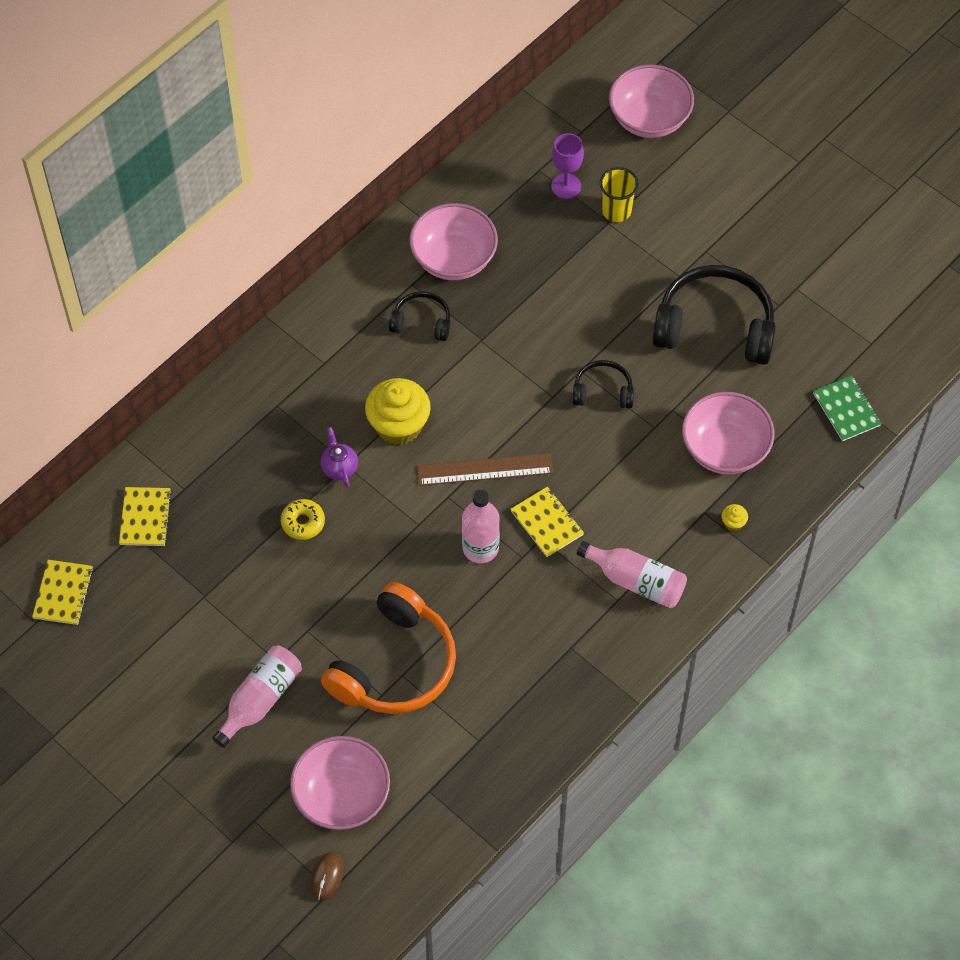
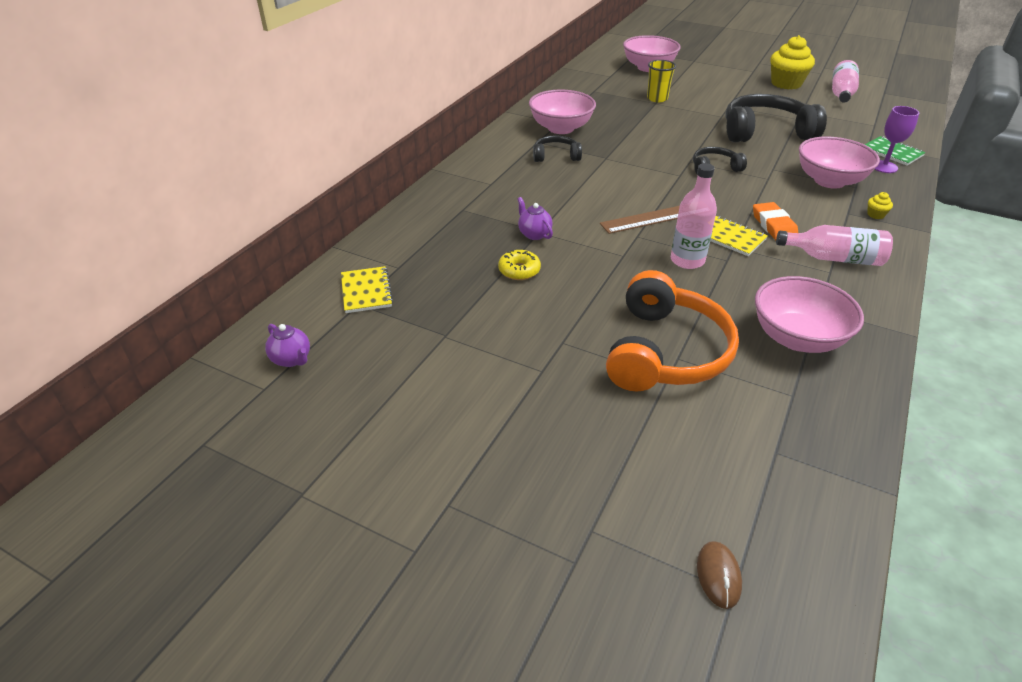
camera: 15 degrees left, 20 degrees down
yellow notebook [32,560,93,625] -> purple teapot [265,324,310,367]
pink bottle [212,646,302,748] -> pink bottle moved to [832,60,859,103]
pink bowl [290,736,390,830] -> pink bowl moved to [755,276,864,353]
yellow cupcake [365,378,431,445] -> yellow cupcake moved to [770,35,815,90]
purple goblet [551,133,584,199] -> purple goblet moved to [874,106,919,173]
none -> orange eraser [753,202,798,240]

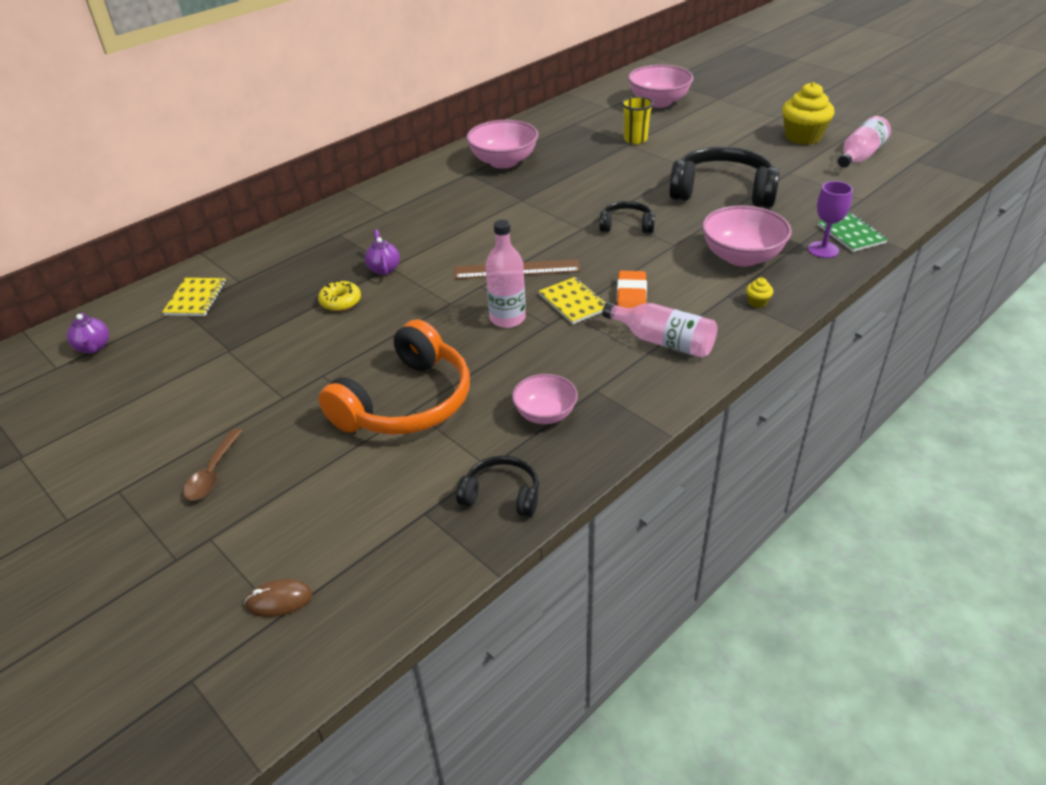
camera: 20 degrees right, 0 degrees up
black headphones [533,136,582,162] -> black headphones moved to [456,456,539,517]
brown mouse [697,541,742,609] -> brown mouse turned 60 degrees clockwise [244,579,313,617]
pink bowl [755,276,864,353] -> pink bowl [512,374,578,424], size x0.61
none -> brown spoon [183,428,242,501]

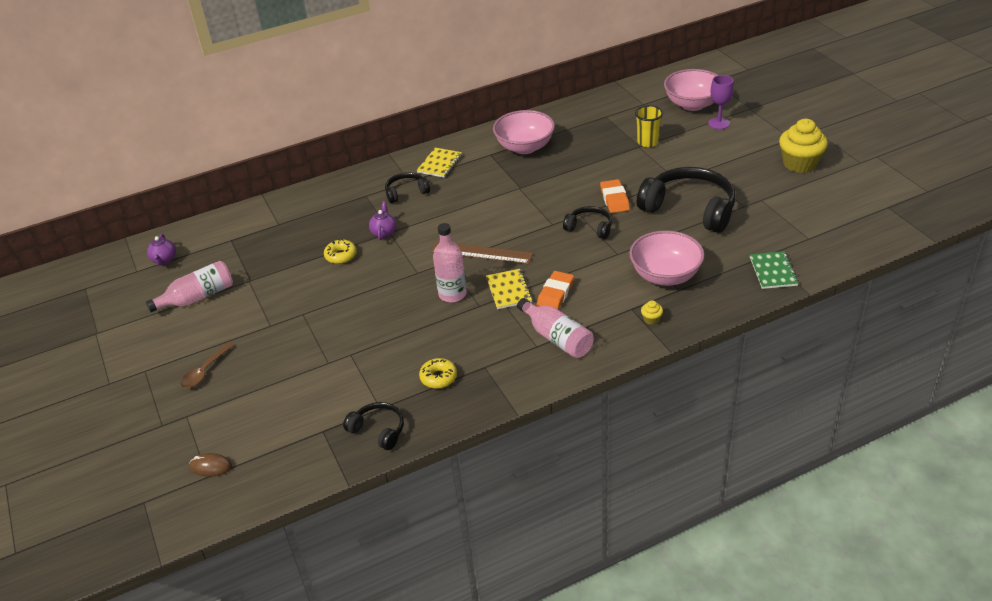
camera: 20 degrees right, 0 degrees up
yellow notebook [162,278,226,316] -> yellow notebook moved to [417,148,462,177]
orange headphones [318,320,470,435] -> none
pink bowl [512,374,578,424] -> yellow donut [419,358,457,389]
purple goblet [808,181,853,258] -> purple goblet moved to [708,75,734,129]
pink bottle [838,116,891,168] -> pink bottle moved to [146,261,233,312]
none -> black headphones [385,172,430,203]
none -> orange eraser [600,179,630,213]

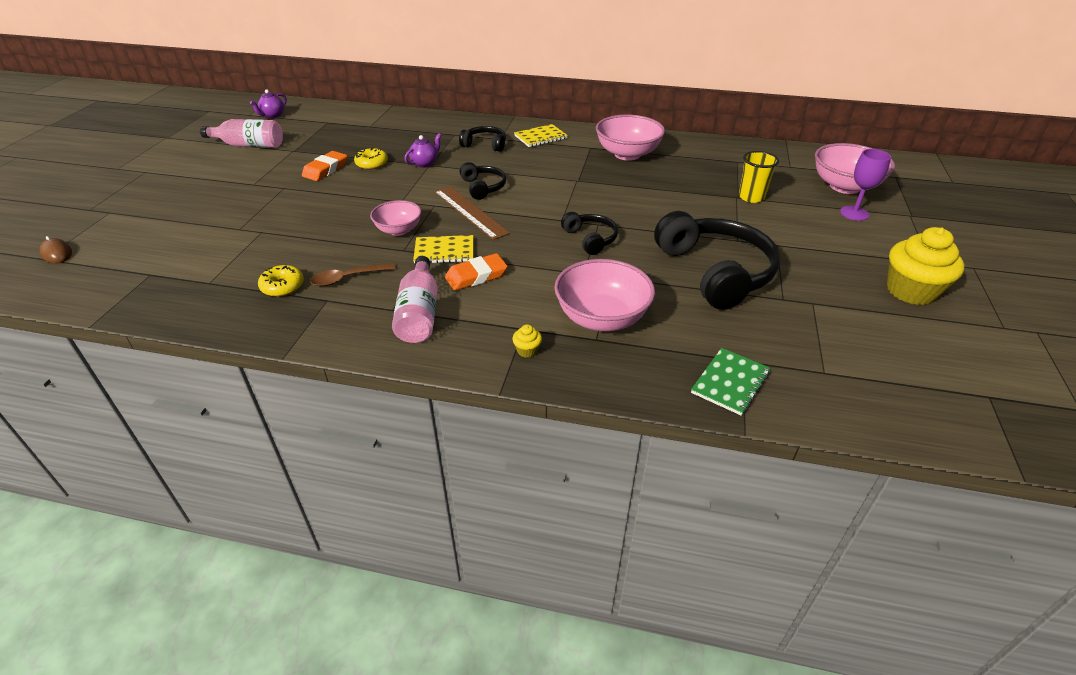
camera: 35 degrees right, 0 degrees up
brown spoon [180,342,234,388] -> brown spoon moved to [310,263,395,286]
black headphones [343,402,404,450] -> black headphones moved to [460,162,506,200]
pink bottle [433,223,467,302] -> pink bowl [370,200,421,236]
yellow notebook [486,269,532,309] -> yellow notebook turned 60 degrees clockwise [413,235,473,264]
orange eraser [600,179,630,213] -> orange eraser moved to [302,151,347,181]

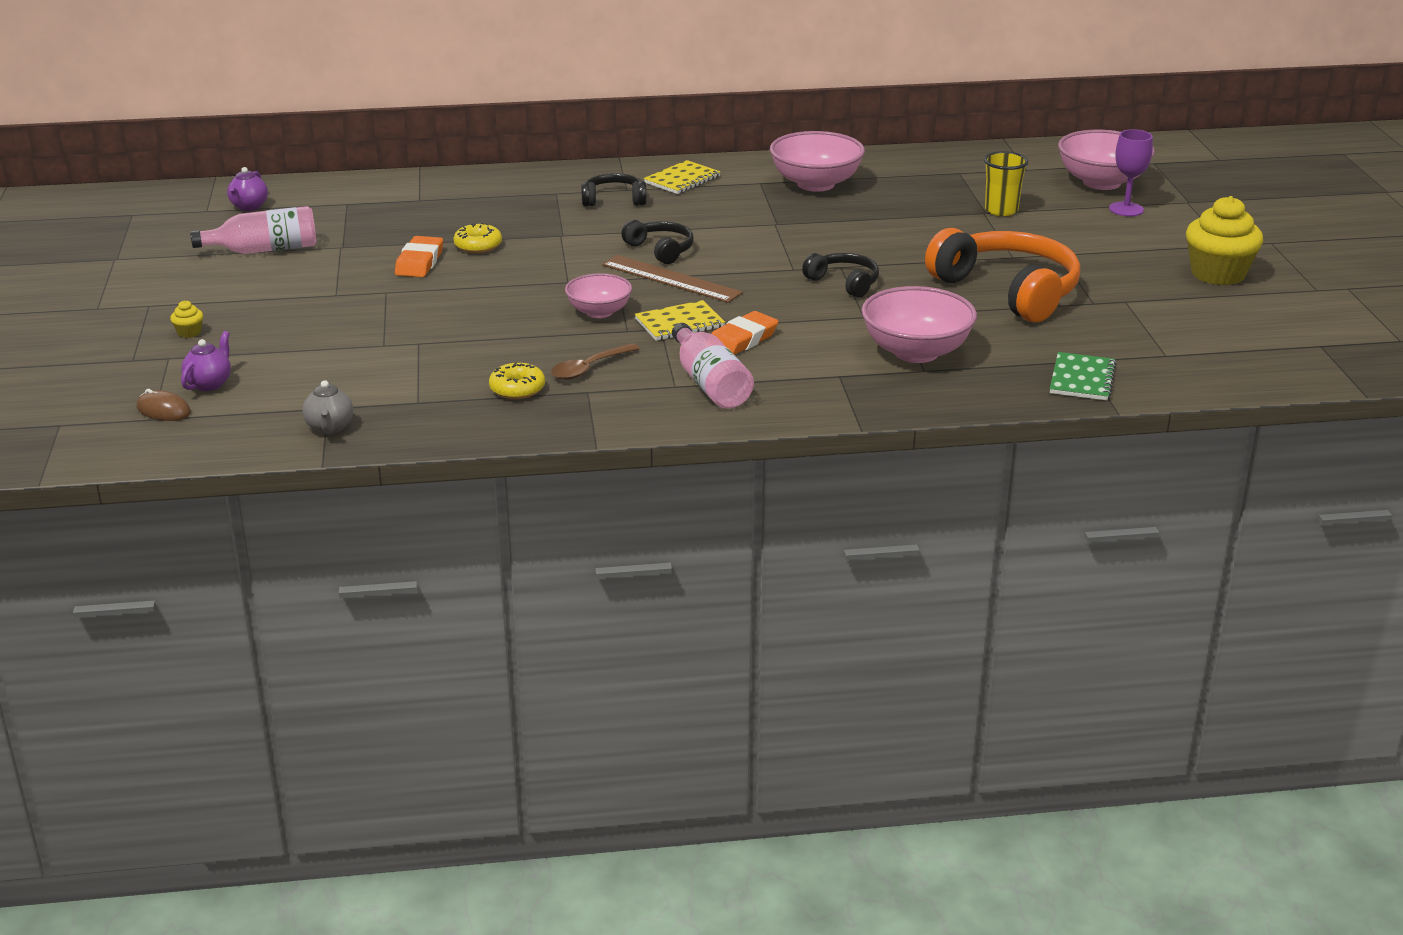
camera: 20 degrees left, 10 degrees down
purple teapot [404,133,441,168] -> purple teapot moved to [181,331,231,391]
yellow cupcake [512,324,542,358] -> yellow cupcake moved to [170,300,203,338]
black headphones [654,211,780,310] -> orange headphones [925,228,1080,322]
none -> grey teapot [302,380,353,434]

